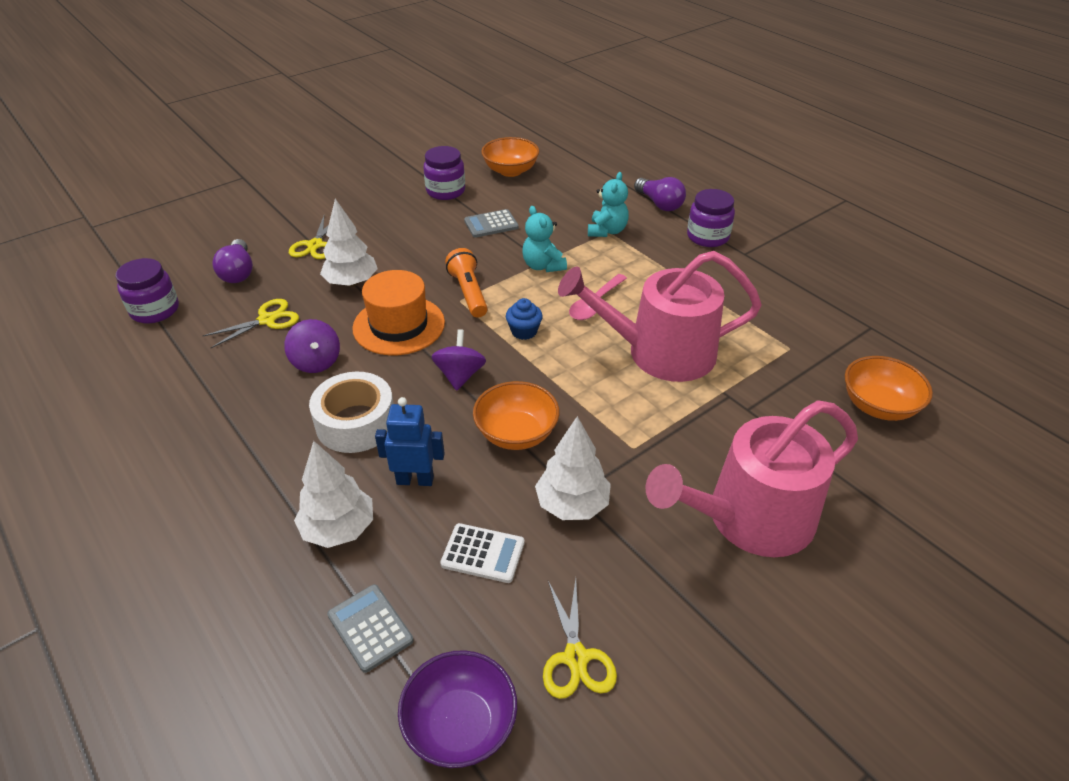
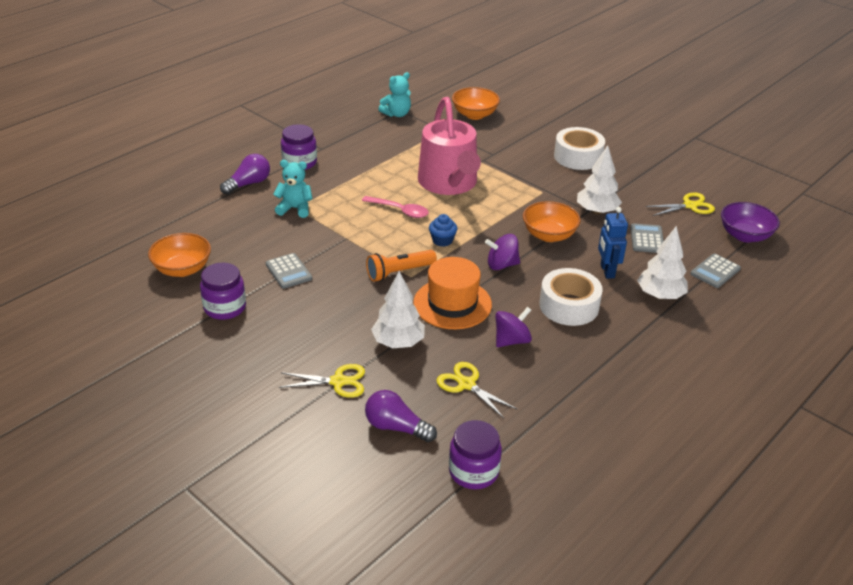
camera: 100 degrees left, 5 degrees down
purple light bulb [212,239,253,283] -> purple light bulb turned 135 degrees counterclockwise [365,390,437,442]
white calculator [440,523,525,583] -> grey calculator [630,223,664,253]
turquoise teddy bear [522,206,567,272] -> turquoise teddy bear moved to [378,72,411,117]
pink watering can [646,400,858,557] -> white tape [554,127,605,170]

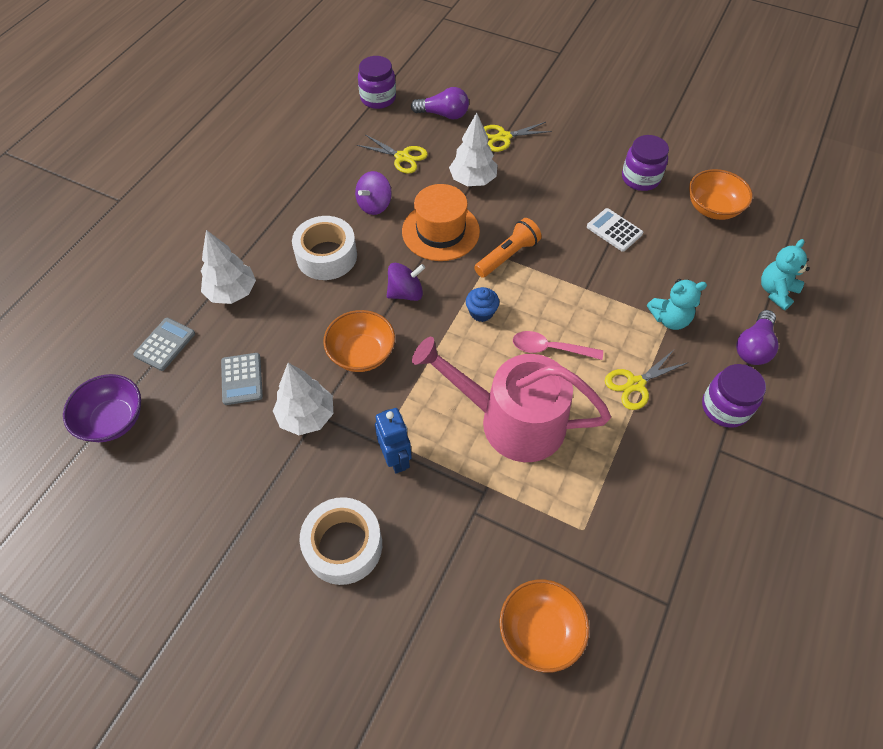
camera: 165 degrees right, 20 degrees up
grey calculator [265,253,312,289] -> white calculator [587,208,643,252]
turquoise teddy bear [378,72,411,117] -> turquoise teddy bear moved to [761,239,810,310]
pink watering can [418,97,481,195] -> pink watering can turned 45 degrees counterclockwise [412,337,611,462]
blue robot [598,207,628,279] -> blue robot moved to [375,408,412,474]
yellow scissors [646,192,715,216] -> yellow scissors moved to [605,350,689,410]

